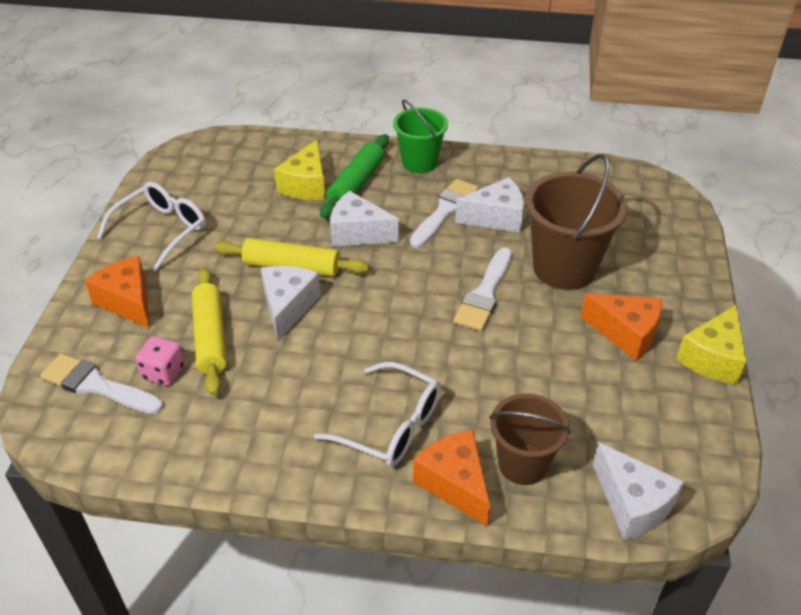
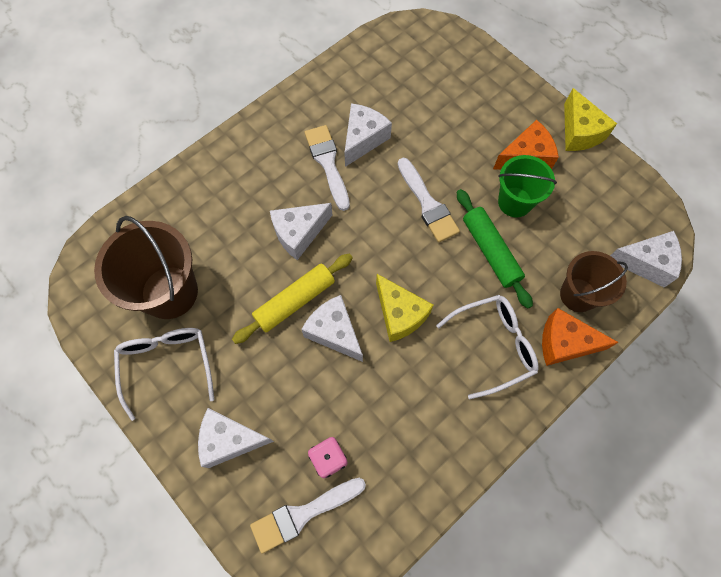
camera: 50 degrees left, 25 degrees up
orange cheese [85,256,150,328] -> white cheese [198,408,274,468]
yellow rolling pin [192,268,227,396] -> none
yellow cheese [274,140,325,200] -> yellow cheese moved to [376,274,434,342]
green rolling pin [320,134,389,219] -> green rolling pin moved to [457,189,533,309]
green bucket [393,99,448,173] -> green bucket moved to [498,155,557,217]
brown bucket [525,154,628,290] -> brown bucket moved to [94,216,198,319]

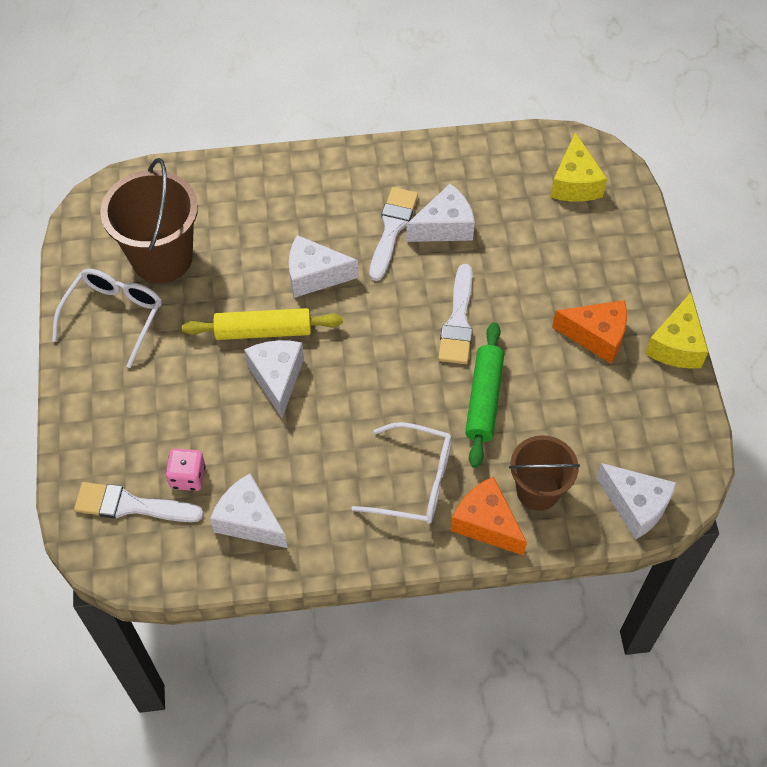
camera: 35 degrees right, 10 degrees down
white cheese [198,408,274,468] -> white cheese moved to [210,474,288,548]
yellow cheese [376,274,434,342] -> yellow cheese moved to [550,132,607,202]
green bucket [498,155,557,217] -> none

